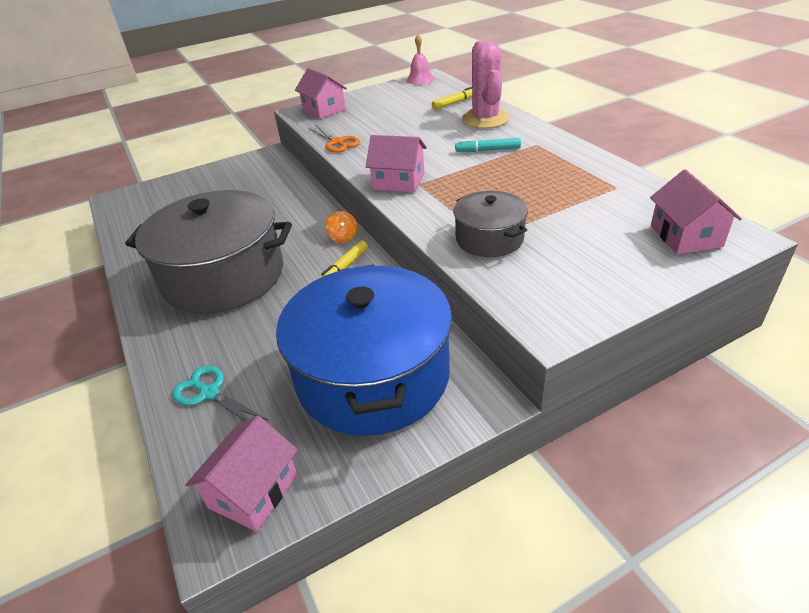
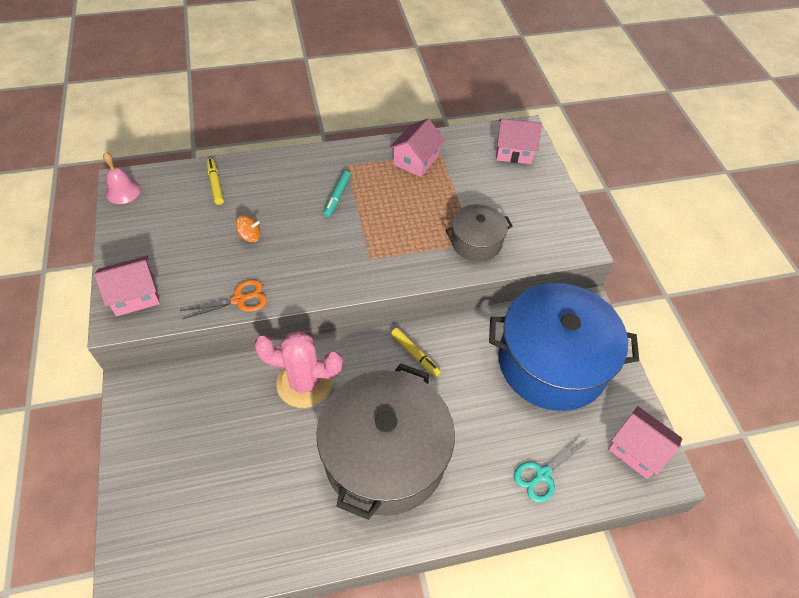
camera: 80 degrees left, 15 degrees up
orange spinning top [325,211,357,243] -> orange spinning top moved to [236,215,260,242]
pink house [366,135,427,192] -> pink house moved to [389,118,445,177]
pink cactus [462,41,510,129] -> pink cactus moved to [254,331,343,408]

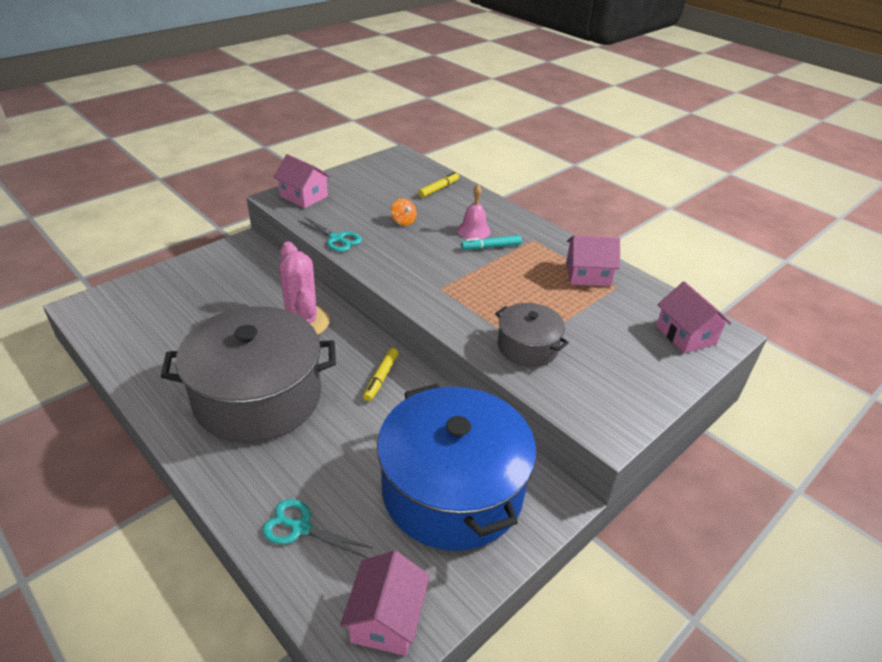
camera: 60 degrees right, 15 degrees down
pink bell [103,152,141,204] -> pink bell moved to [457,185,491,239]
orange scissors [180,279,267,319] -> turquoise scissors [298,217,362,252]

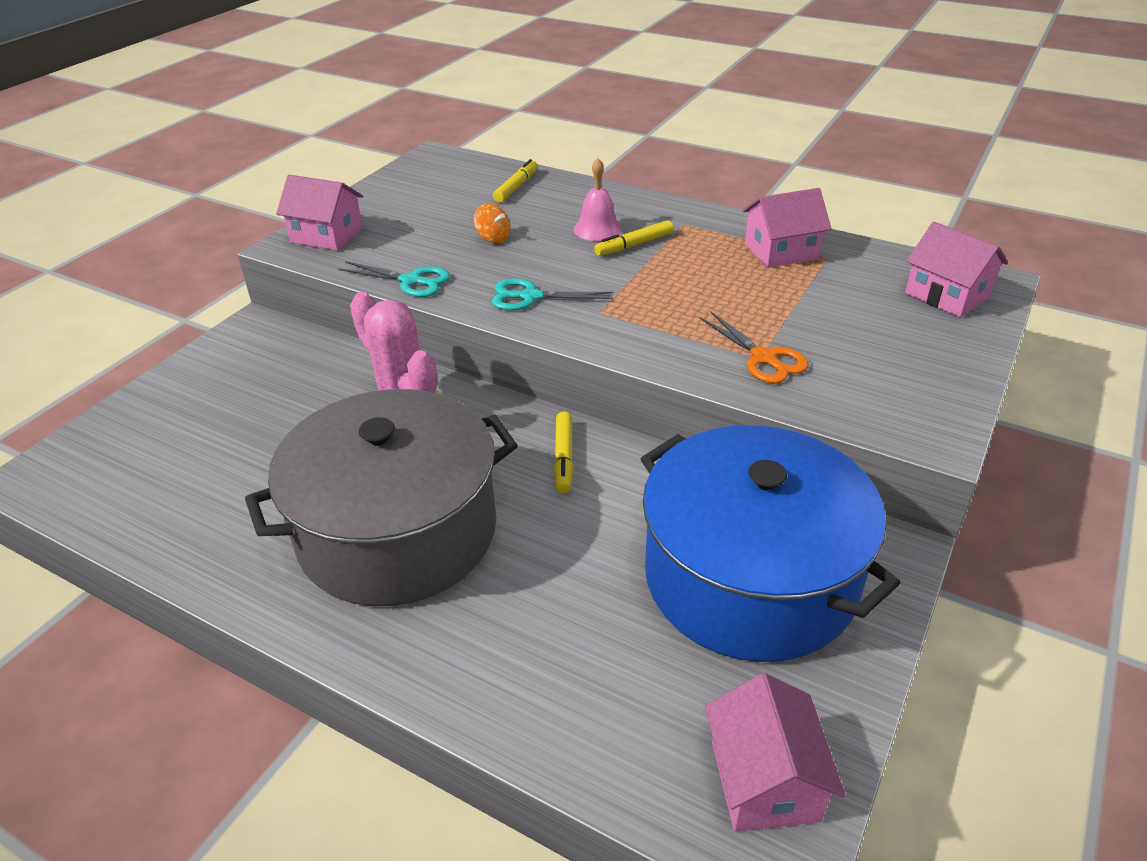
camera: 15 degrees left, 0 degrees up
turquoise scissors [262,499,373,558] -> turquoise scissors moved to [492,278,613,311]
turquoise marker [461,235,522,250] -> yellow marker [594,220,674,256]
grey pot [495,303,569,367] -> orange scissors [700,312,808,384]

